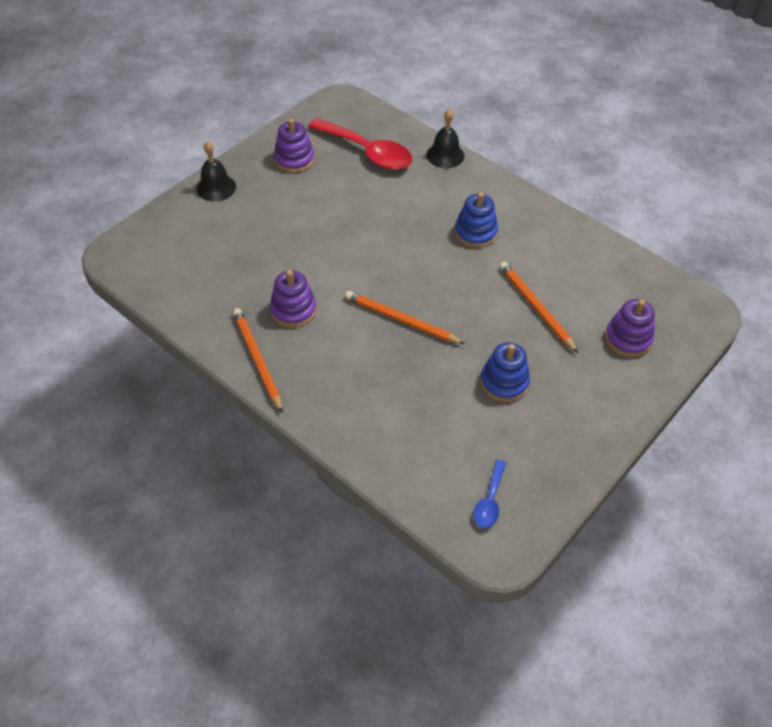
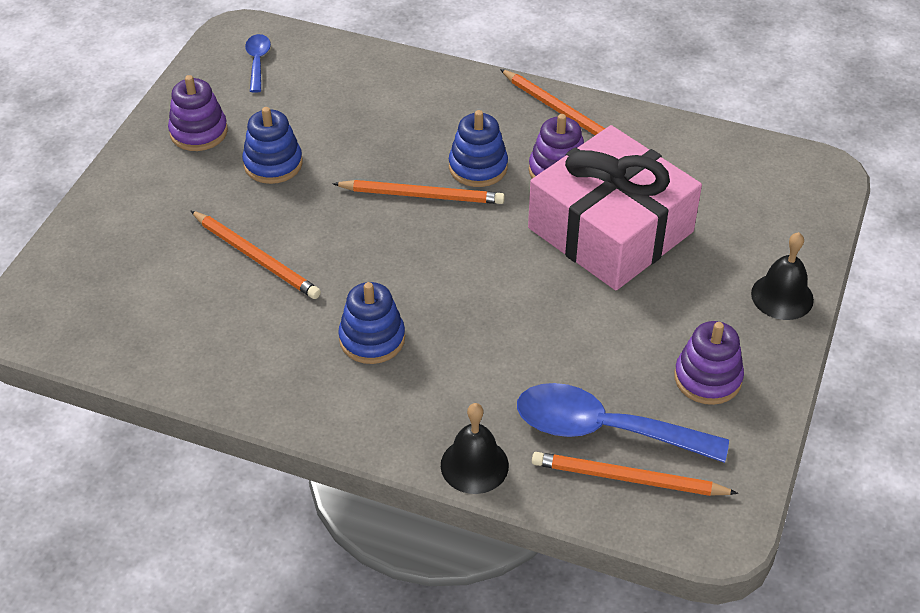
camera: 160 degrees right, 5 degrees down
red spoon [308,118,412,170] -> blue spoon [517,383,729,463]
purple stacking toy [605,299,655,357] -> purple stacking toy moved to [168,75,228,151]
none -> blue stacking toy [449,110,508,187]
none -> pink gift [528,125,702,290]
none -> orange pencil [532,452,738,496]

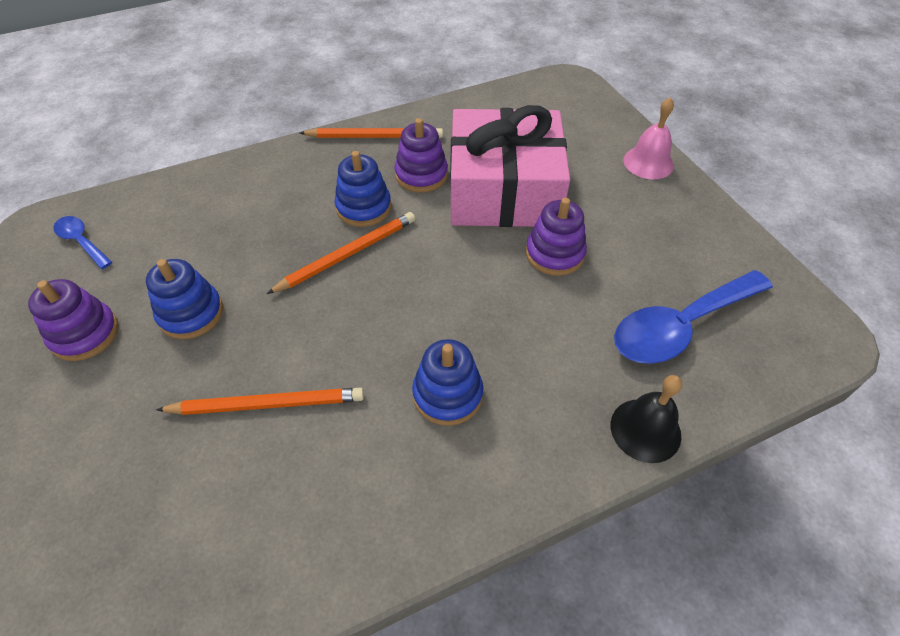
camera: 45 degrees left, 5 degrees up
orange pencil [532,452,738,496] -> none
purple stacking toy [674,321,744,405] -> purple stacking toy moved to [526,198,587,276]
black bell [751,232,814,320] -> pink bell [624,97,674,179]

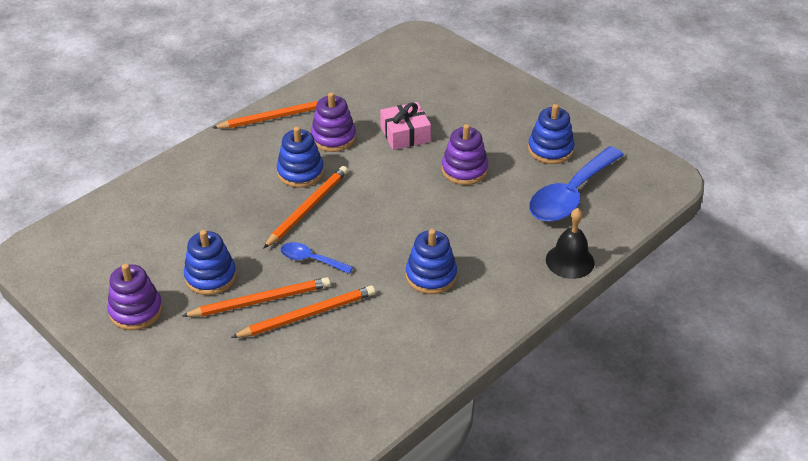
camera: 20 degrees left, 10 degrees down
blue spoon [53,216,112,269] -> blue spoon moved to [280,242,353,274]
pink gift [451,105,570,227] -> pink gift [380,102,431,150], size x0.46
pink bell [624,97,674,179] -> none
none -> orange pencil [182,277,331,317]
none -> blue stacking toy [528,104,574,164]

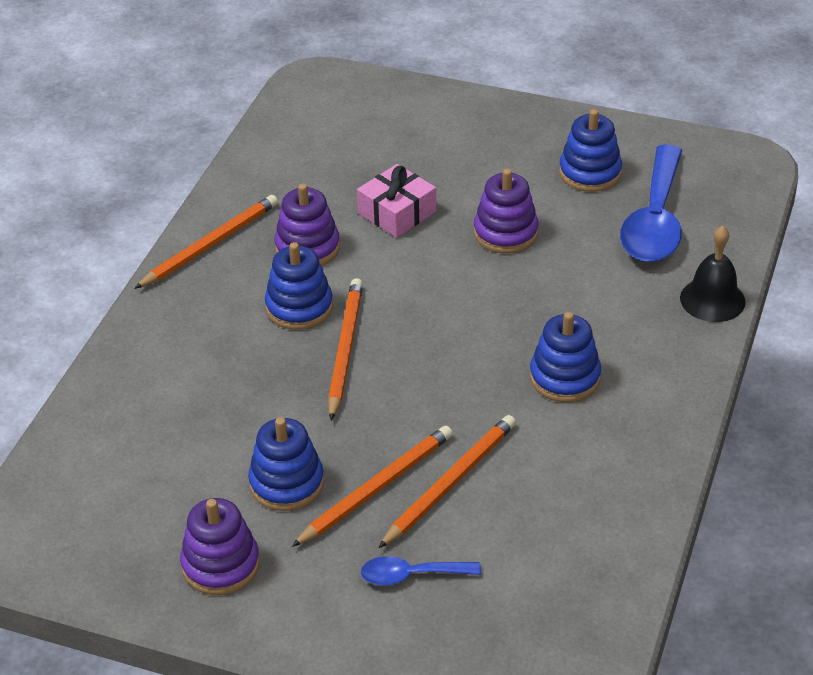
camera: 25 degrees left, 0 degrees up
blue spoon [280,242,353,274] -> blue spoon moved to [361,556,481,585]

